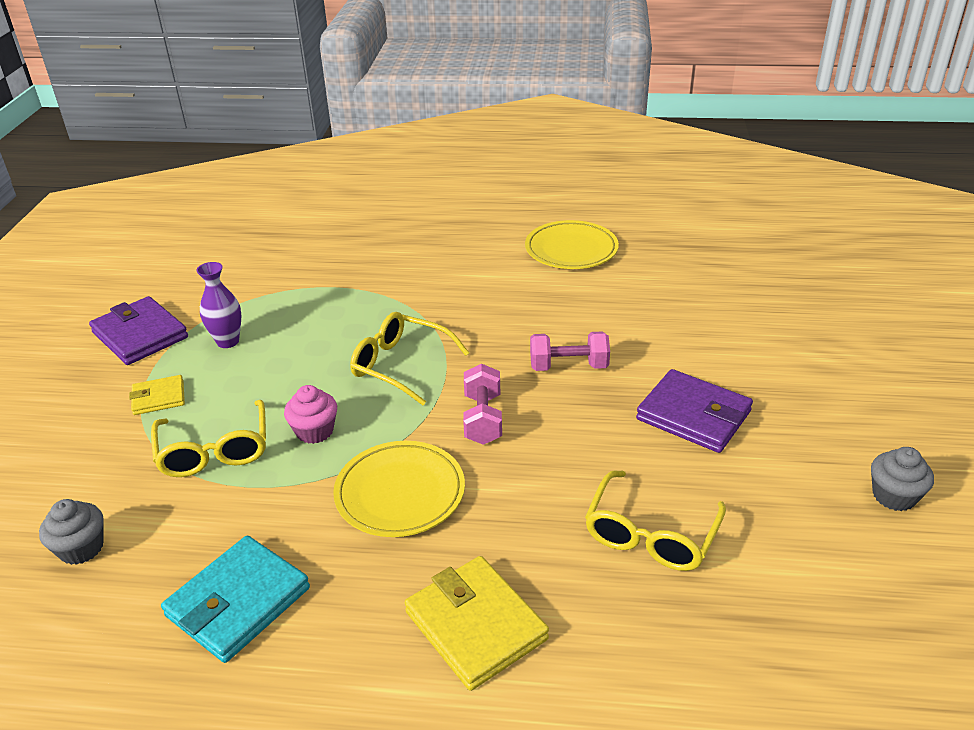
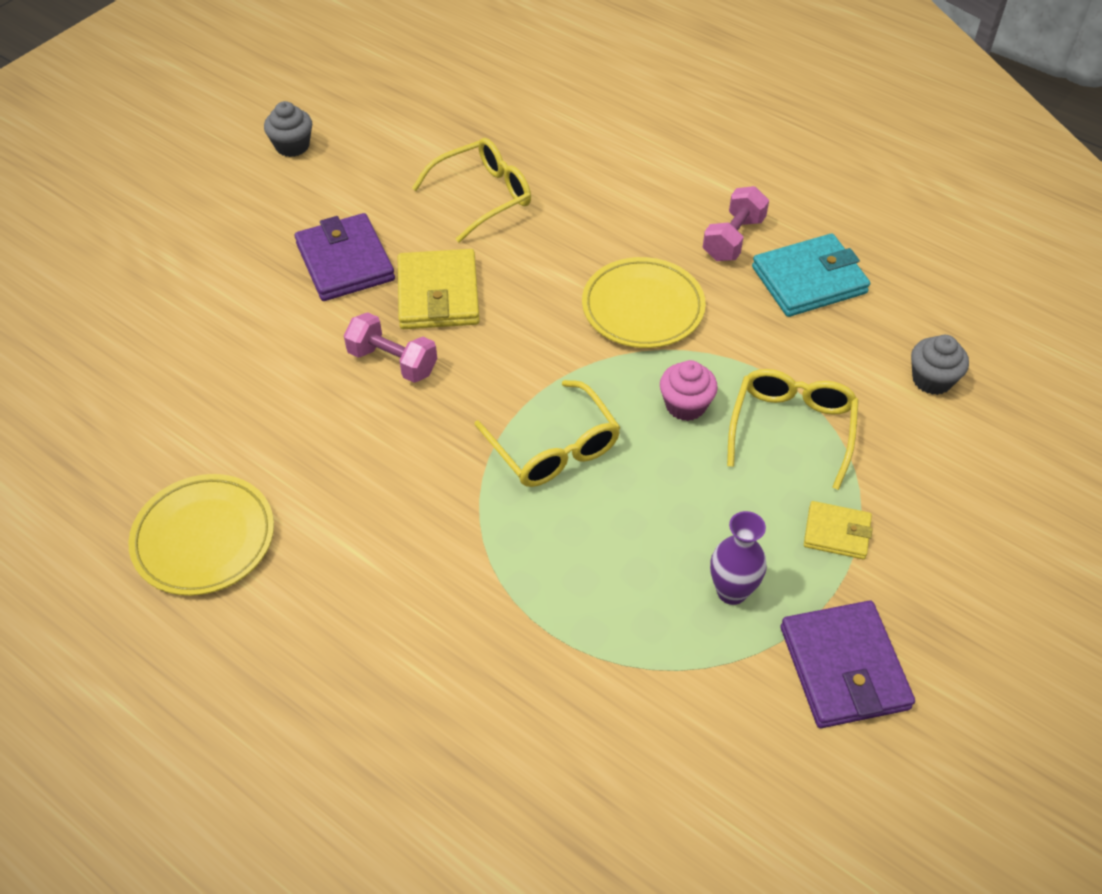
camera: 150 degrees left, 15 degrees up
yellow wallet [405,556,549,691] -> yellow wallet moved to [398,249,480,329]
pink dumbbell [463,364,502,445] -> pink dumbbell moved to [703,186,769,261]

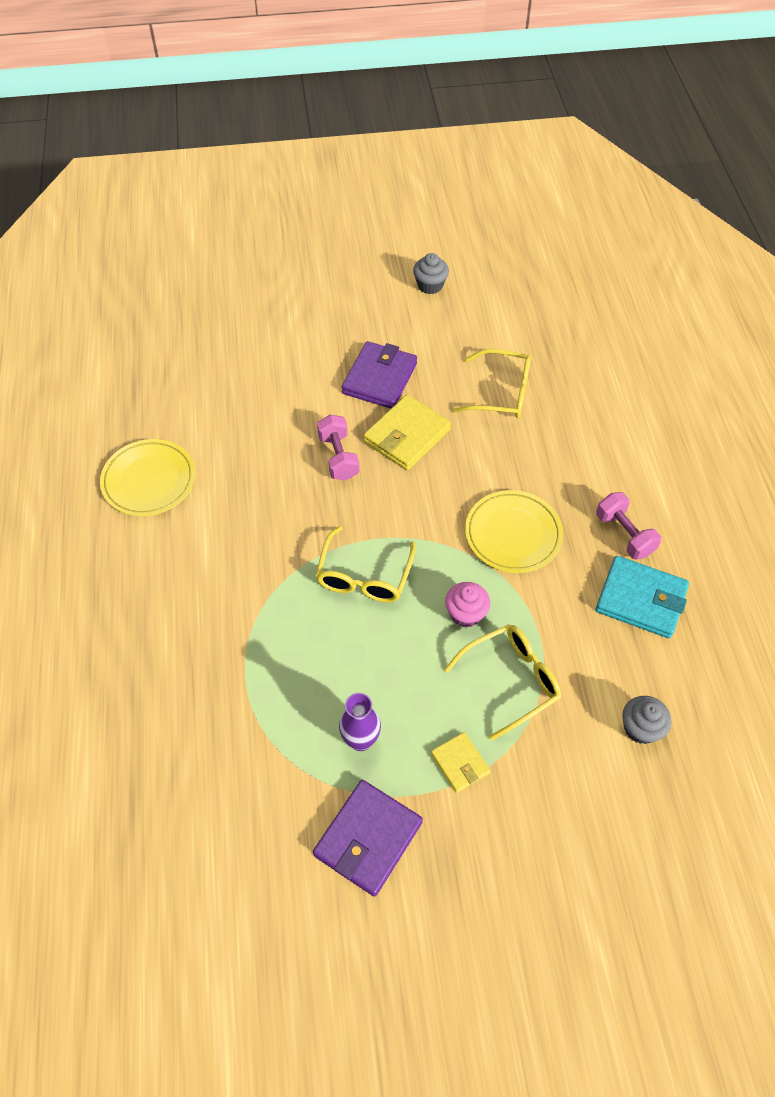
camera: 45 degrees right, 5 degrees up
pink dumbbell [703,186,769,261] -> pink dumbbell turned 75 degrees clockwise [596,492,661,560]

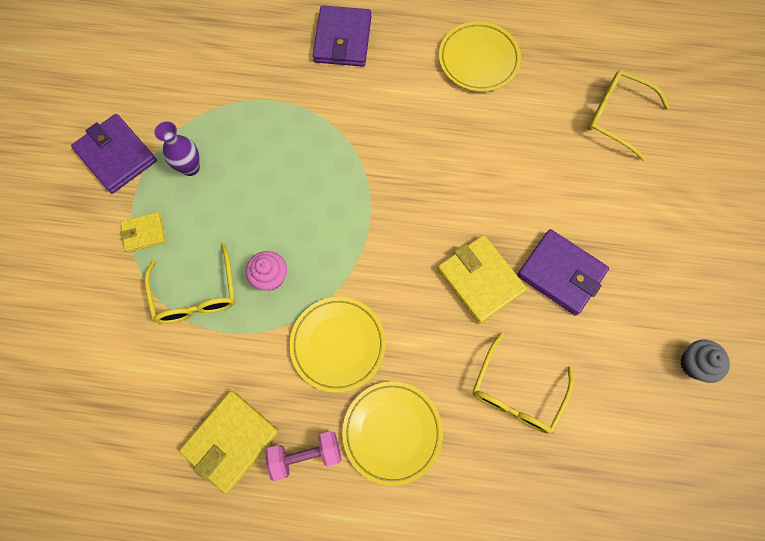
camera: 105 degrees right, 15 degrees up
yellow glasses [315,526,415,602] -> yellow glasses moved to [588,70,670,161]
pink dumbbell [317,415,360,481] -> none
turquoise wallet [595,556,689,638] -> yellow wallet [179,391,279,494]
grey cupcake [622,696,671,744] -> none
none -> purple wallet [313,5,371,67]
none -> yellow plate [342,381,443,486]

